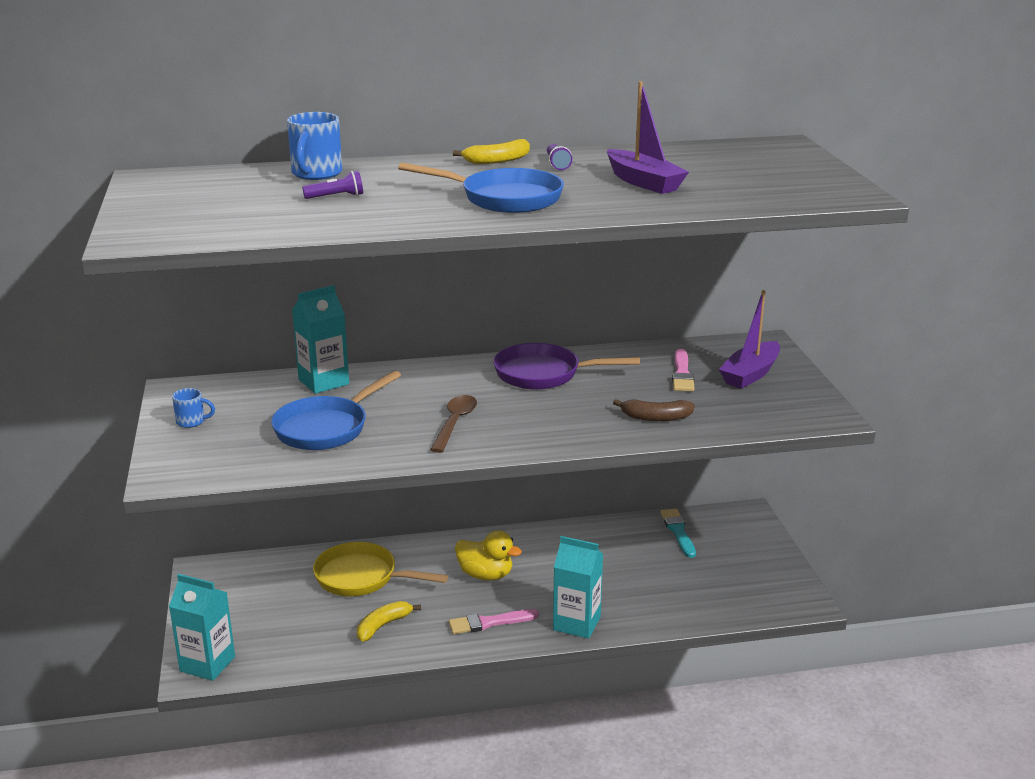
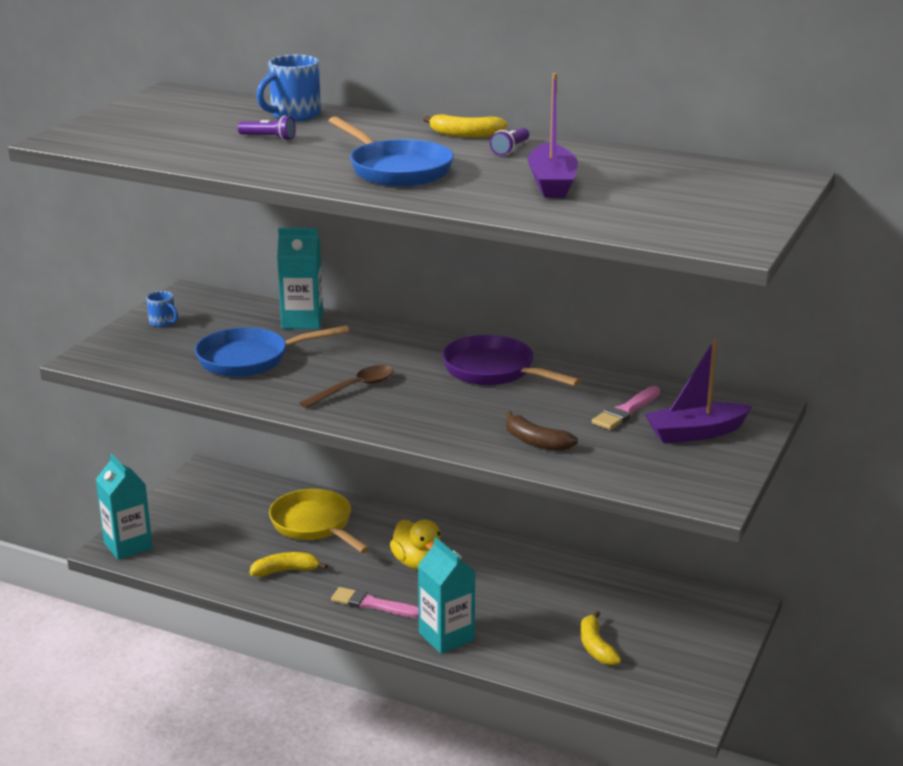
camera: 35 degrees right, 0 degrees up
turquoise brush [660,509,696,558] -> none
none -> yellow banana [580,610,621,665]

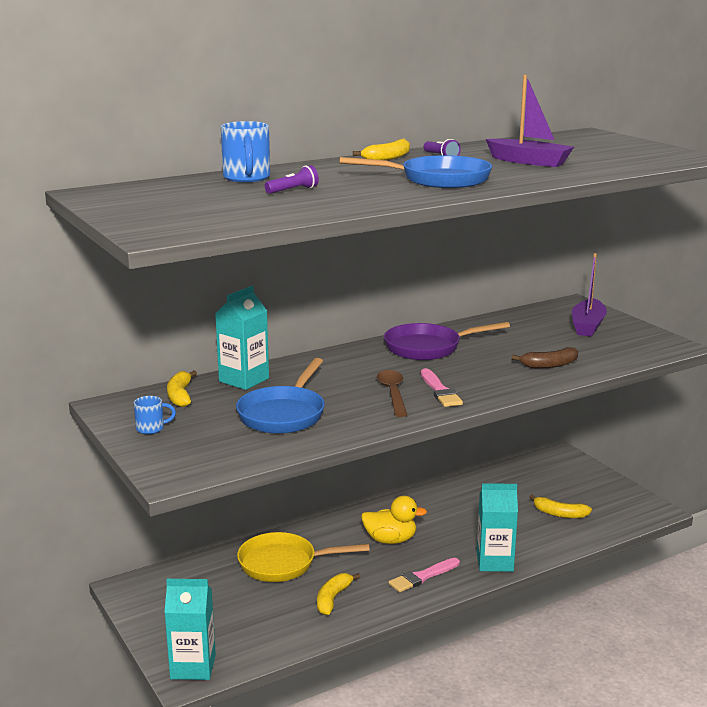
camera: 55 degrees left, 5 degrees down
pink brush [592,386,660,430] -> pink brush moved to [421,368,463,407]
none -> yellow banana [167,370,197,407]

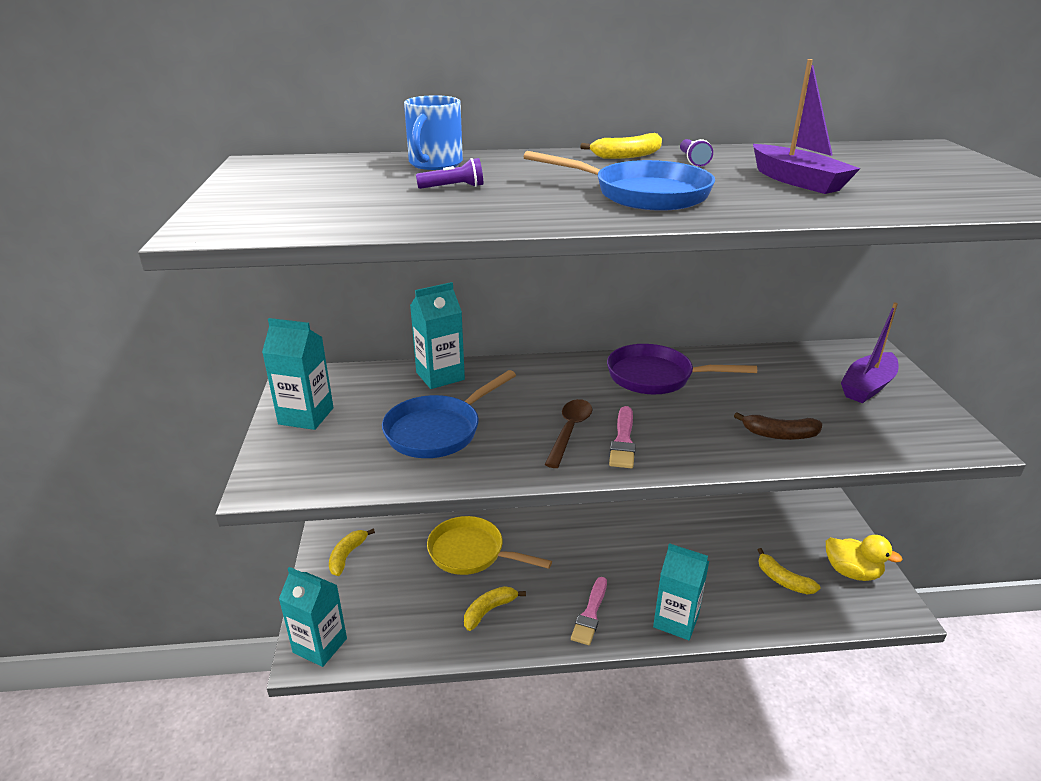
camera: 25 degrees right, 10 degrees up
blue mug [134,396,176,434] -> turquoise carton [262,318,334,430]
yellow banana [167,370,197,407] -> yellow banana moved to [329,529,375,576]
yellow duck [361,496,427,544] -> yellow duck moved to [826,535,903,581]
pink brush [389,558,460,592] -> pink brush turned 60 degrees counterclockwise [571,577,607,645]

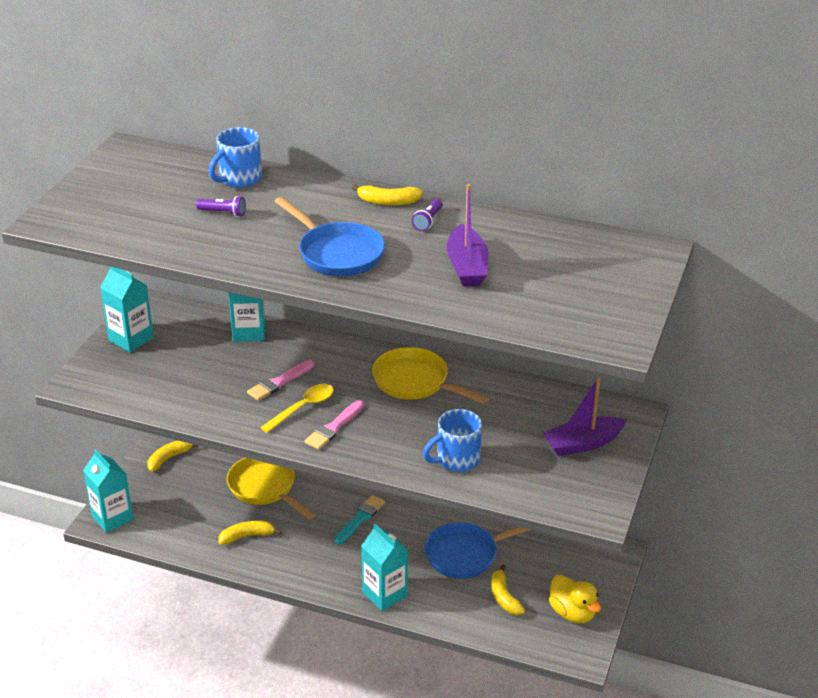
camera: 25 degrees right, 5 degrees up
blue pan [382,370,516,458] -> blue pan moved to [425,522,530,579]
brown spoon [545,399,592,468] -> yellow spoon [260,384,334,433]
pink brush [571,577,607,645] -> pink brush moved to [247,360,314,401]
purple pan [607,344,757,394] -> yellow pan [372,347,489,404]
brown banana [734,412,822,440] -> blue mug [423,409,482,472]
none -> turquoise brush [335,495,385,544]

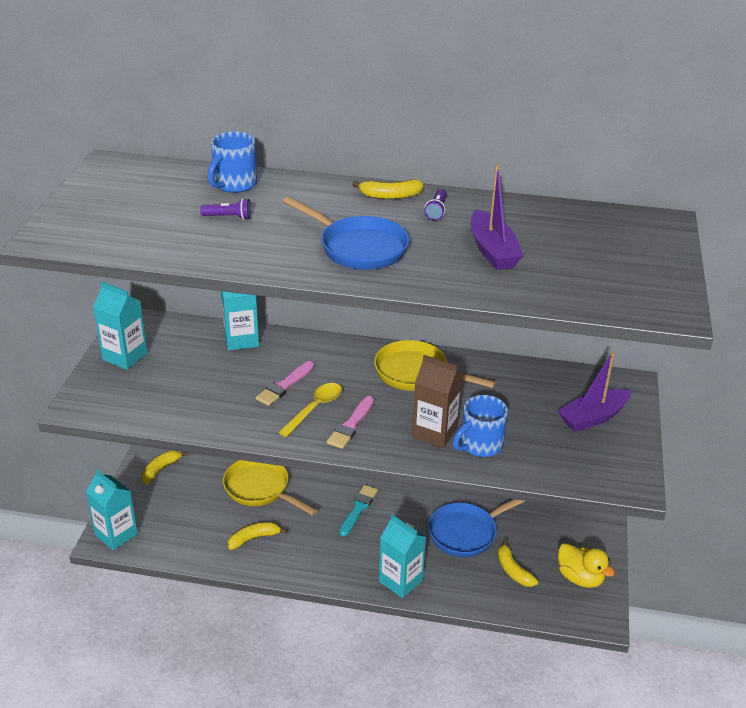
camera: 10 degrees left, 0 degrees up
none -> brown carton [412,355,462,448]

